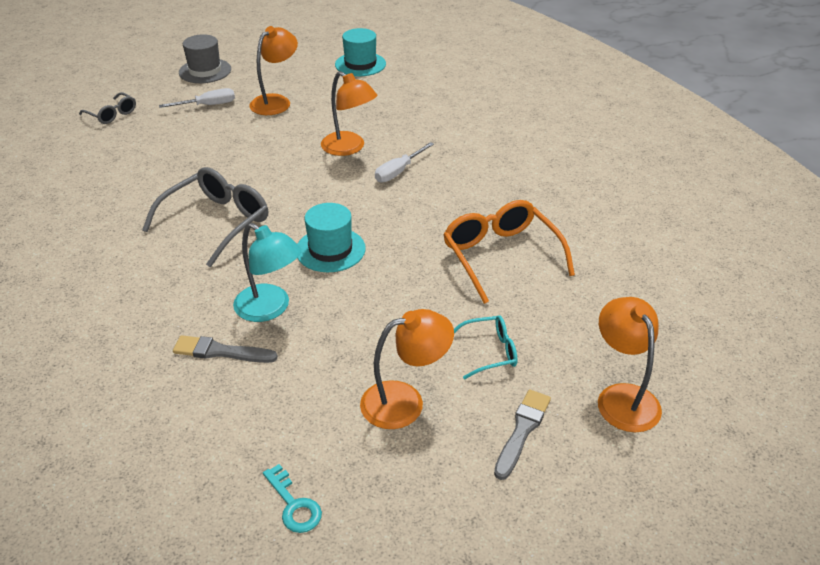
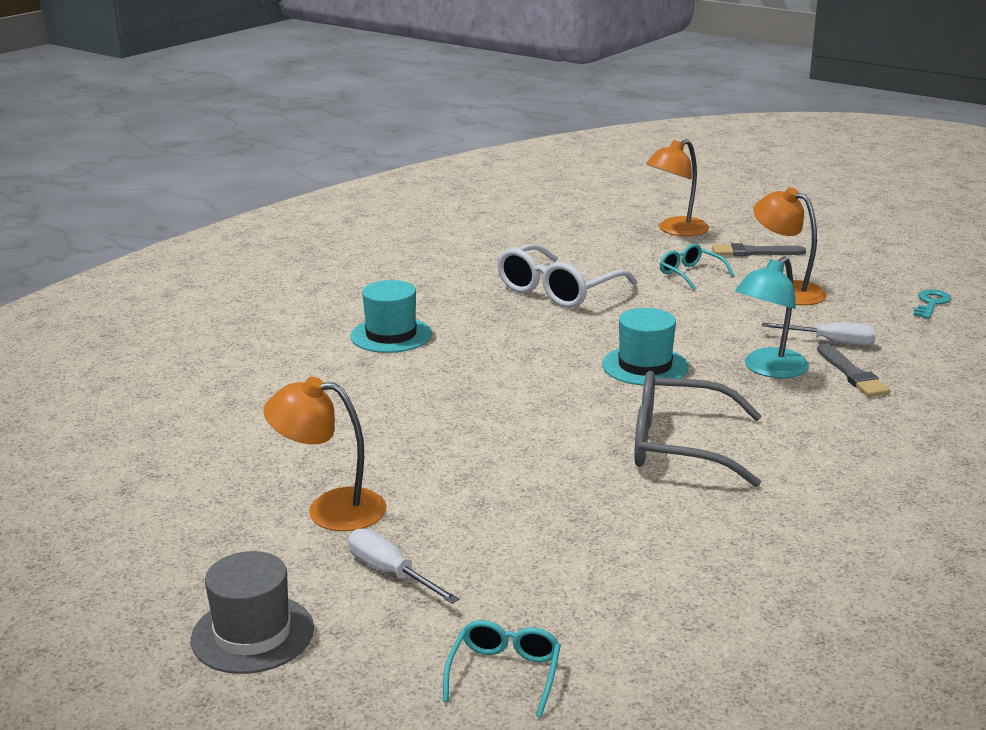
camera: 115 degrees left, 15 degrees down
grey glasses [79,92,136,124] -> turquoise glasses [443,620,561,717]
turquoise lamp [233,223,302,322] -> turquoise lamp turned 150 degrees counterclockwise [735,257,809,378]
orange lamp [321,71,377,156] -> none
turquoise hat [335,28,386,76] -> turquoise hat moved to [350,280,432,353]
white screwdriver [375,142,434,182] -> white screwdriver moved to [762,322,876,346]
orange glasses [443,200,575,304] -> white glasses [497,244,637,308]

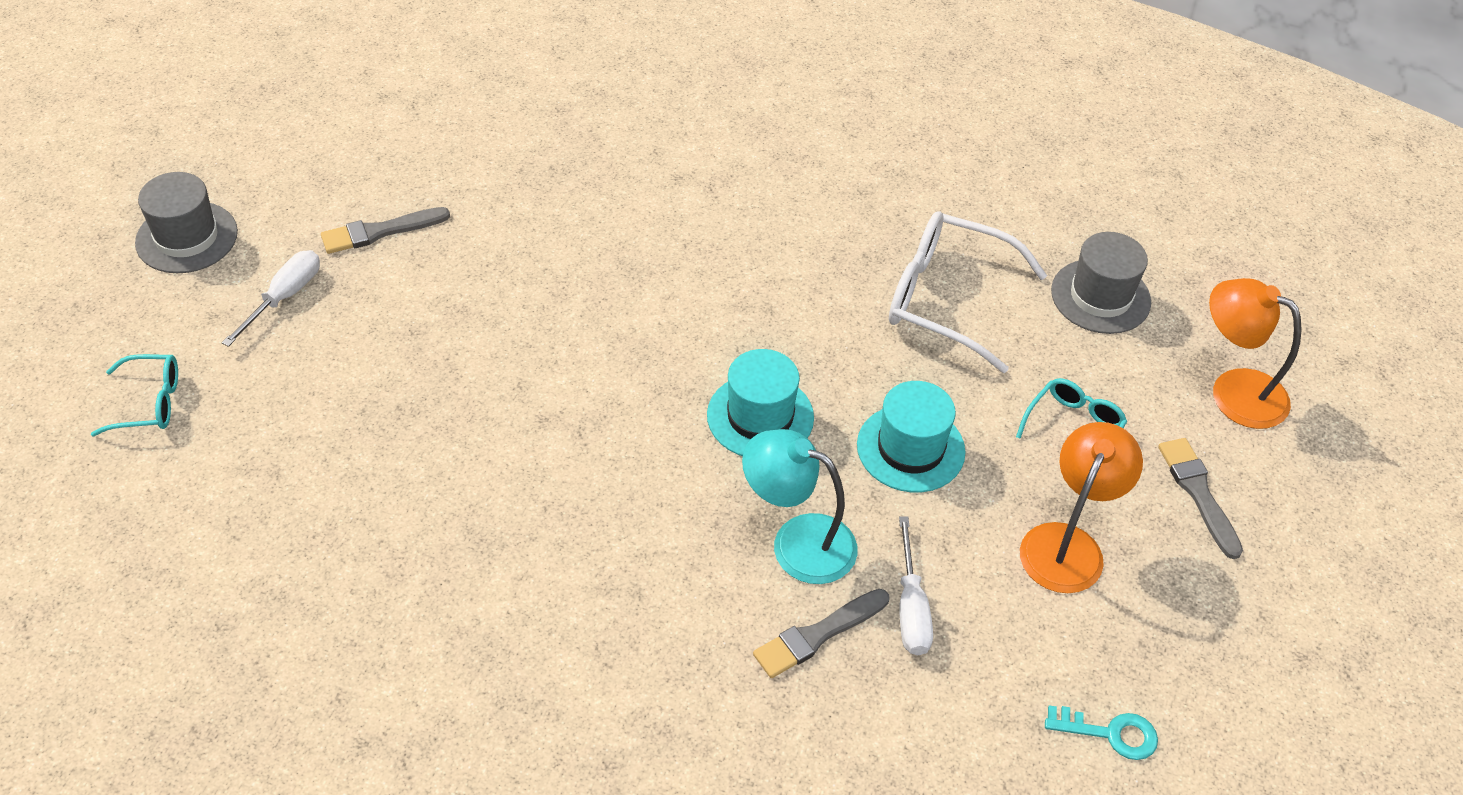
camera: 70 degrees right, 25 degrees up
orange lamp [264,377,387,531] -> grey brush [321,207,450,254]
turquoise hat [350,280,432,353] -> turquoise hat moved to [857,381,965,492]
grey glasses [634,371,761,487] -> none
none -> grey hat [1051,232,1151,334]

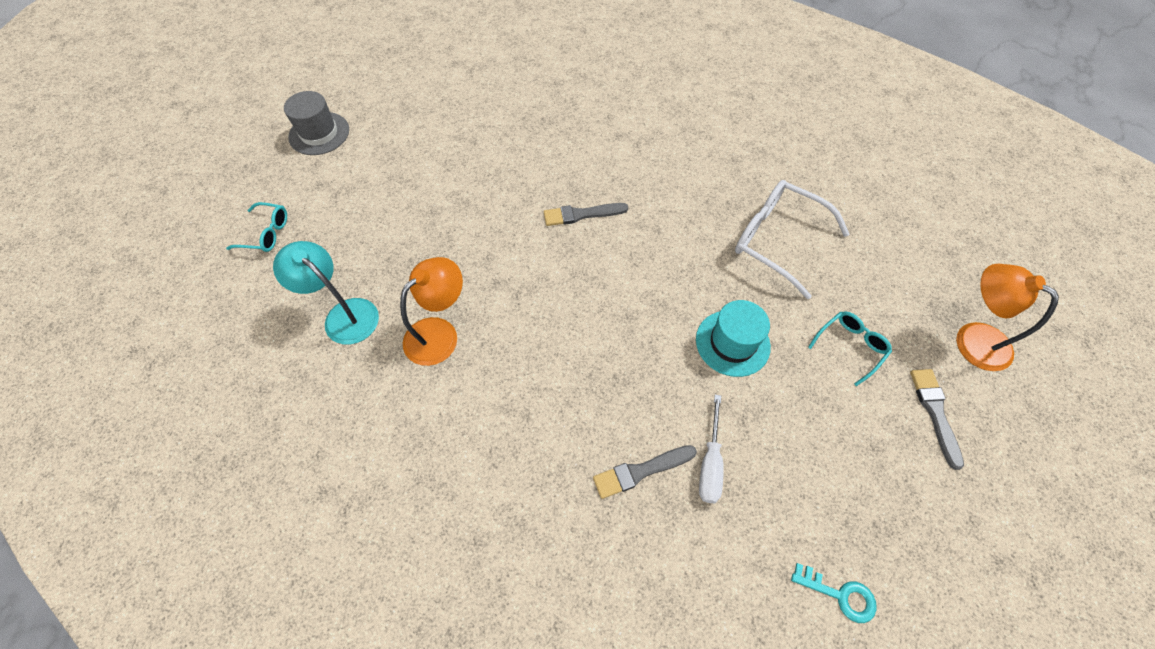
camera: 15 degrees right, 10 degrees up
white screwdriver [222,250,320,347] -> none
grey brush [321,207,450,254] -> grey brush moved to [544,203,628,226]
turquoise hat [707,349,814,456] -> none
turquoise lamp [742,429,858,584] -> turquoise lamp moved to [273,241,379,344]
orange lamp [1020,422,1143,593] -> orange lamp moved to [400,257,463,366]
grey hat [1051,232,1151,334] -> none

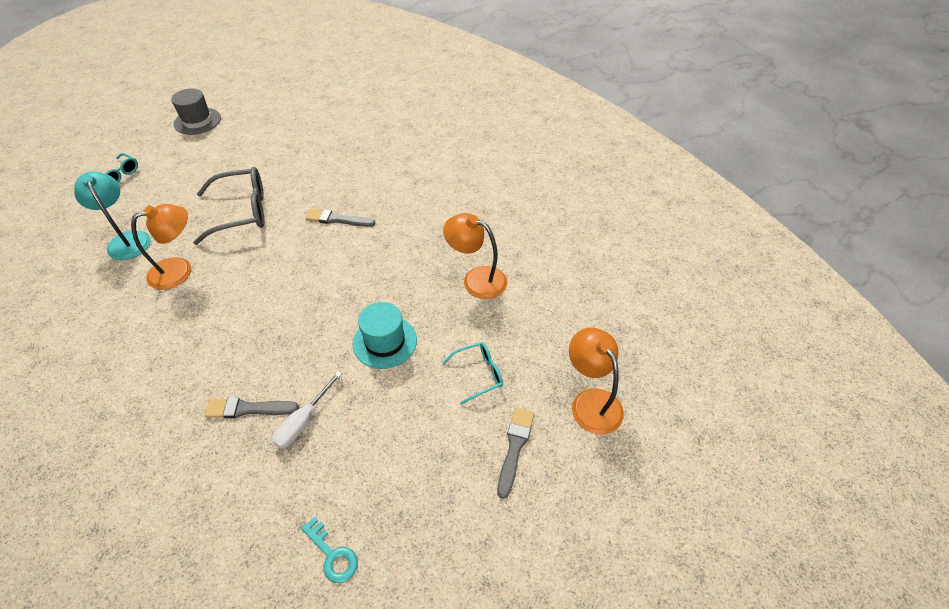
camera: 20 degrees right, 10 degrees down
white glasses [735,180,849,299] -> orange lamp [443,213,507,299]
none -> grey glasses [193,167,265,245]

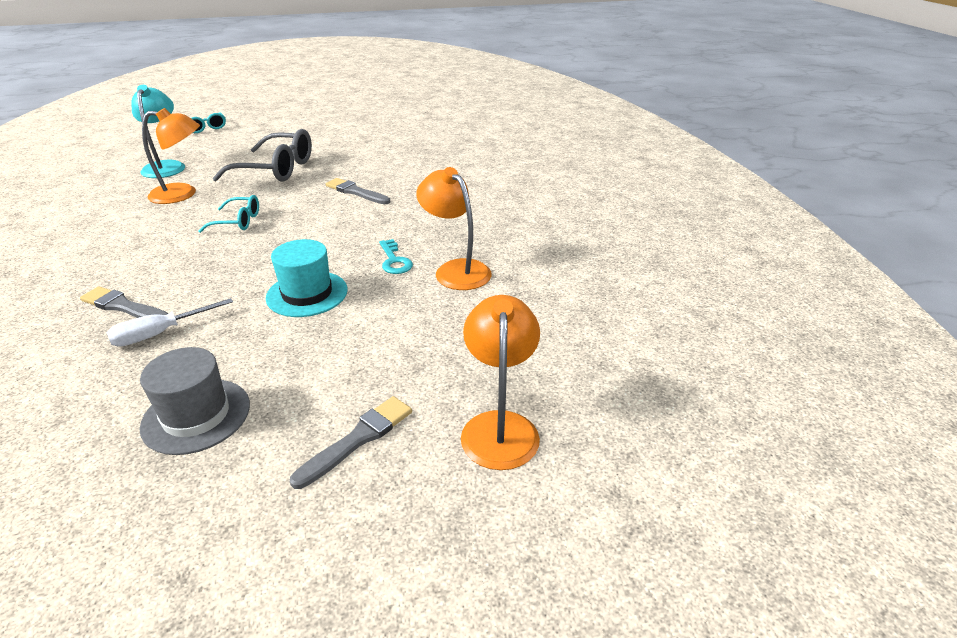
camera: 25 degrees right, 15 degrees down
grey hat [171,89,221,135] -> grey hat moved to [140,347,250,455]
turquoise key [301,517,358,583] -> turquoise key moved to [379,239,413,274]
turquoise glasses [442,342,503,405] -> turquoise glasses moved to [198,195,259,233]

